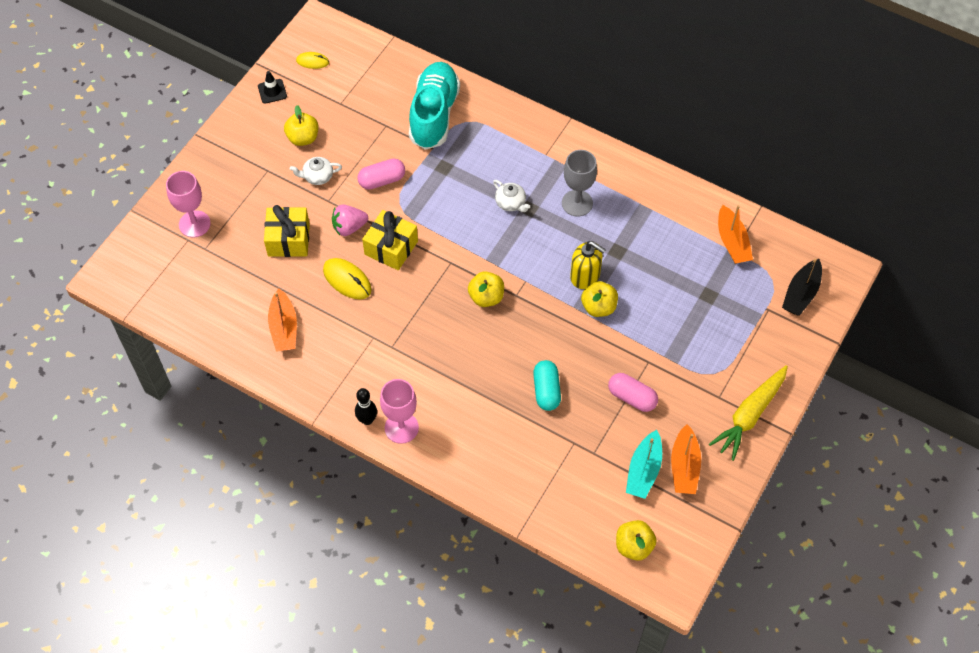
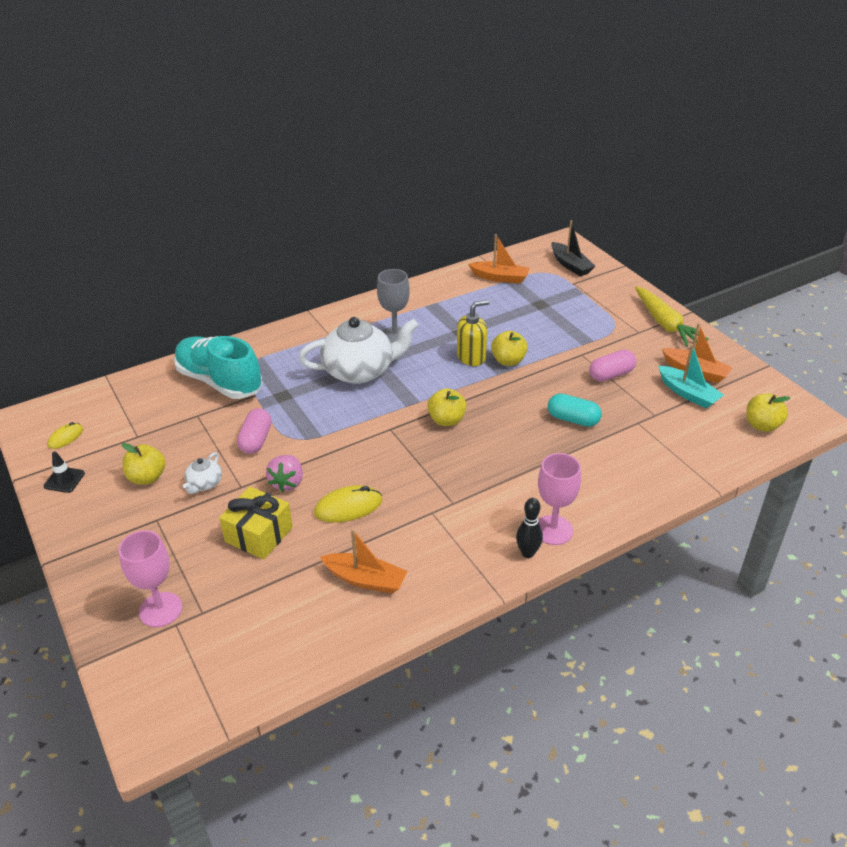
camera: 60 degrees left, 20 degrees down
yellow gift [362,210,418,270] -> none
white teapot [493,180,530,212] -> white teapot [299,317,418,384], size x2.24

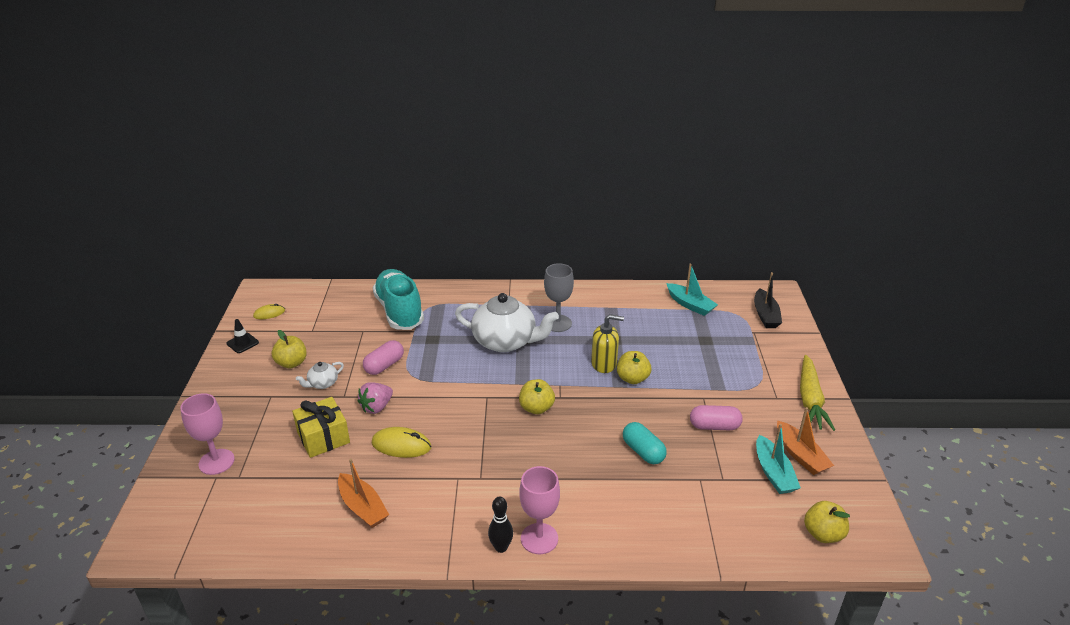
camera: 30 degrees right, 5 degrees down
orange boat [468,234,530,284] -> turquoise boat [666,263,718,316]

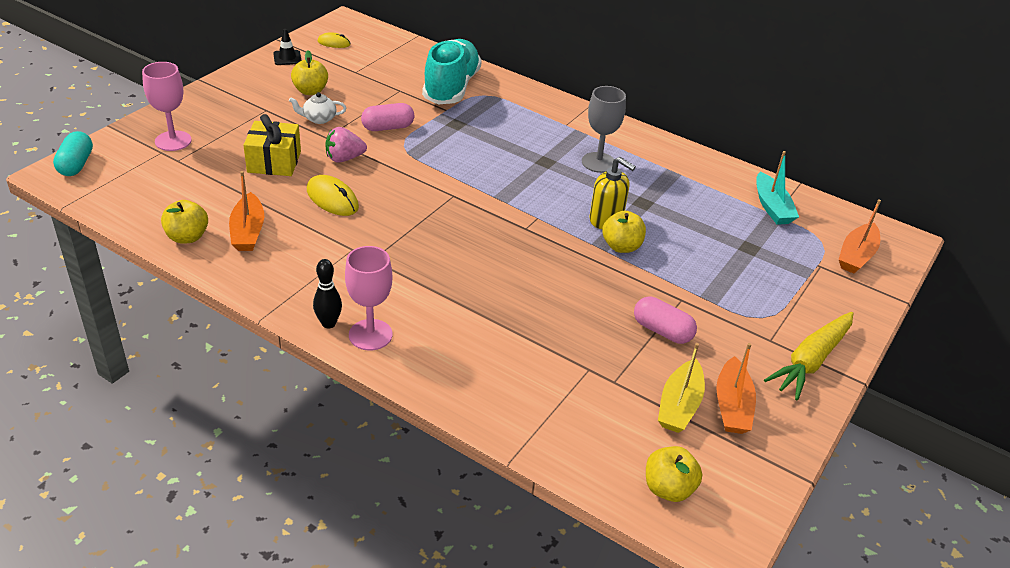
camera: 30 degrees right, 5 degrees up
white teapot [455,293,559,352] -> none
yellow apple [519,379,555,414] -> yellow apple moved to [161,200,208,244]
turquoise capsule [623,422,667,464] -> turquoise capsule moved to [53,131,93,176]
black boat [754,272,782,328] -> orange boat [839,199,881,274]
turquoise boat [756,424,801,494] -> yellow boat [658,343,705,433]

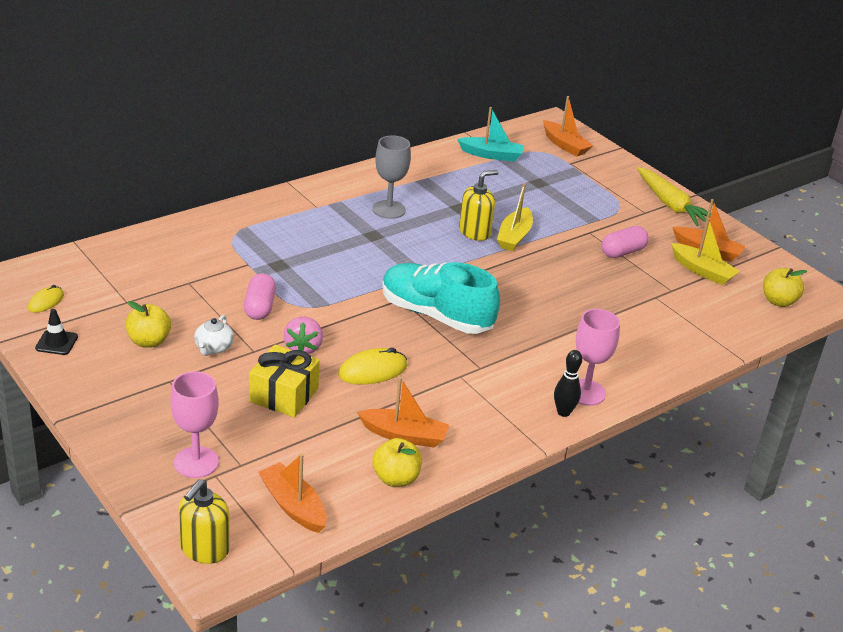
camera: 70 degrees left, 5 degrees down
turquoise capsule [53,131,93,176] -> yellow soap dispenser [179,479,230,564]
turquoise shoe [422,39,482,105] -> turquoise shoe moved to [382,262,500,334]
yellow apple [602,211,646,253] -> yellow boat [497,183,533,251]
none -> orange boat [258,454,327,533]

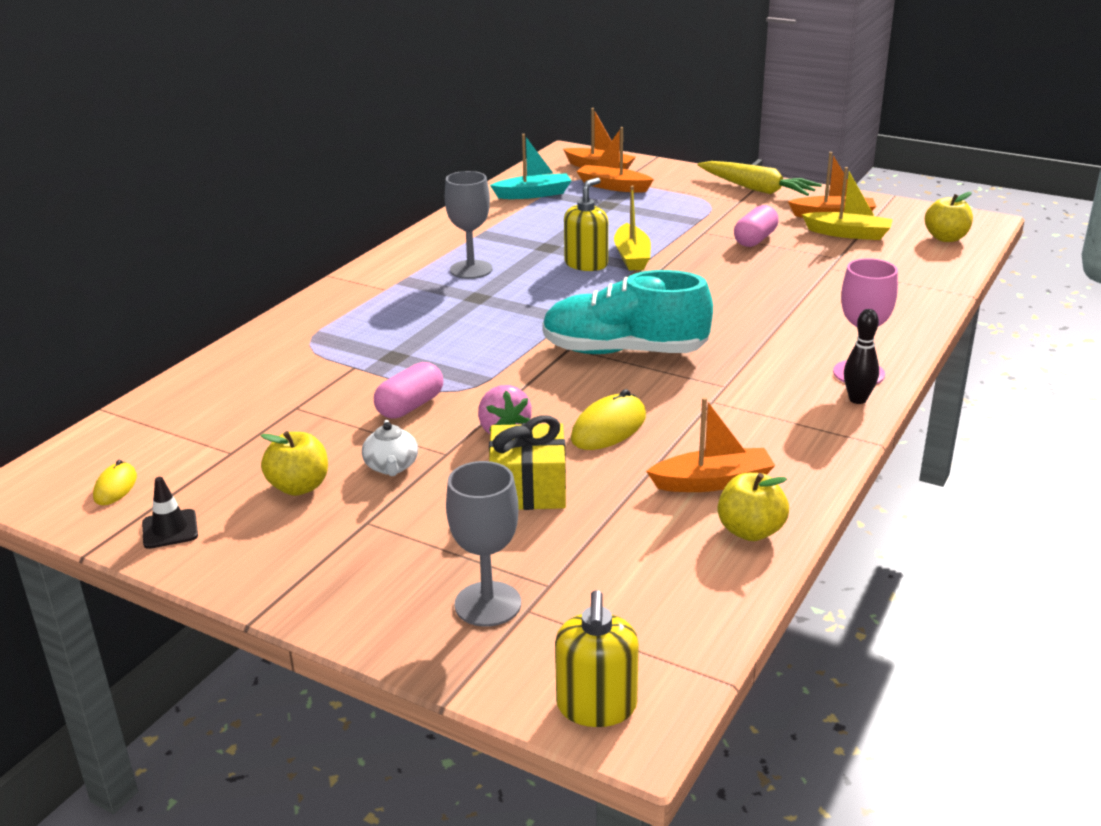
camera: 20 degrees left, 5 degrees down
pink goblet [170,371,219,478] -> grey goblet [446,461,521,627]
pink capsule [244,273,276,320] -> pink capsule turned 60 degrees clockwise [374,362,443,419]
orange boat [258,454,327,533] -> orange boat moved to [576,127,654,193]

